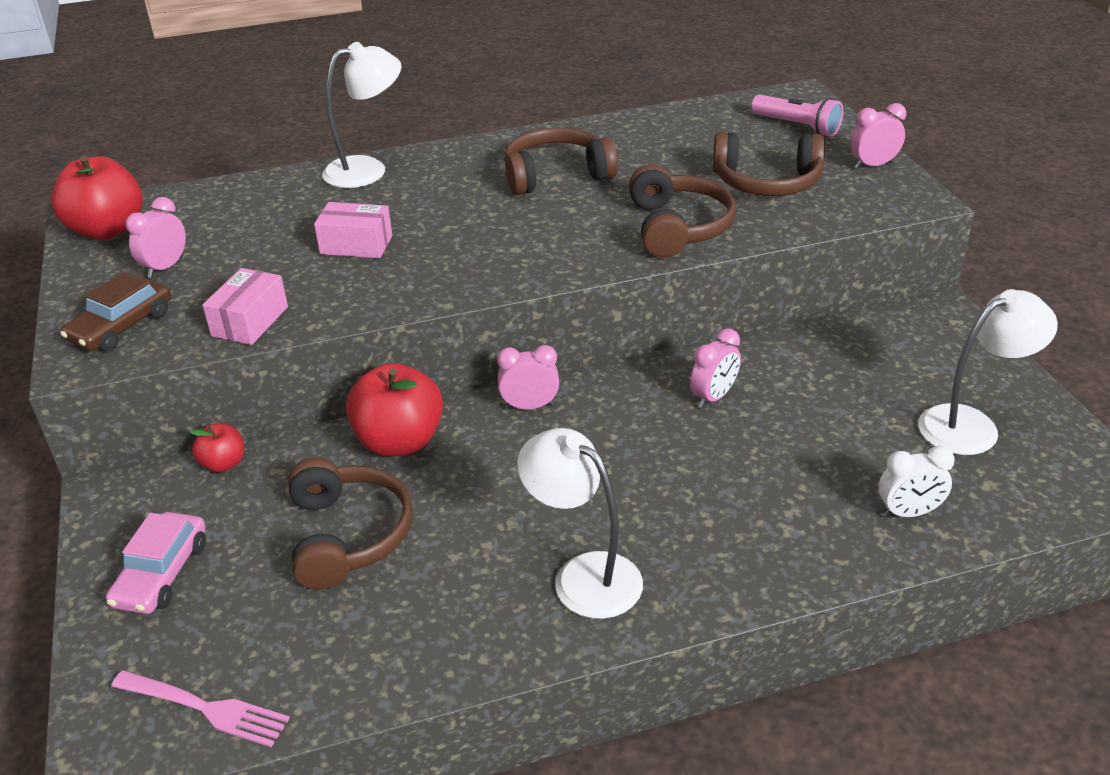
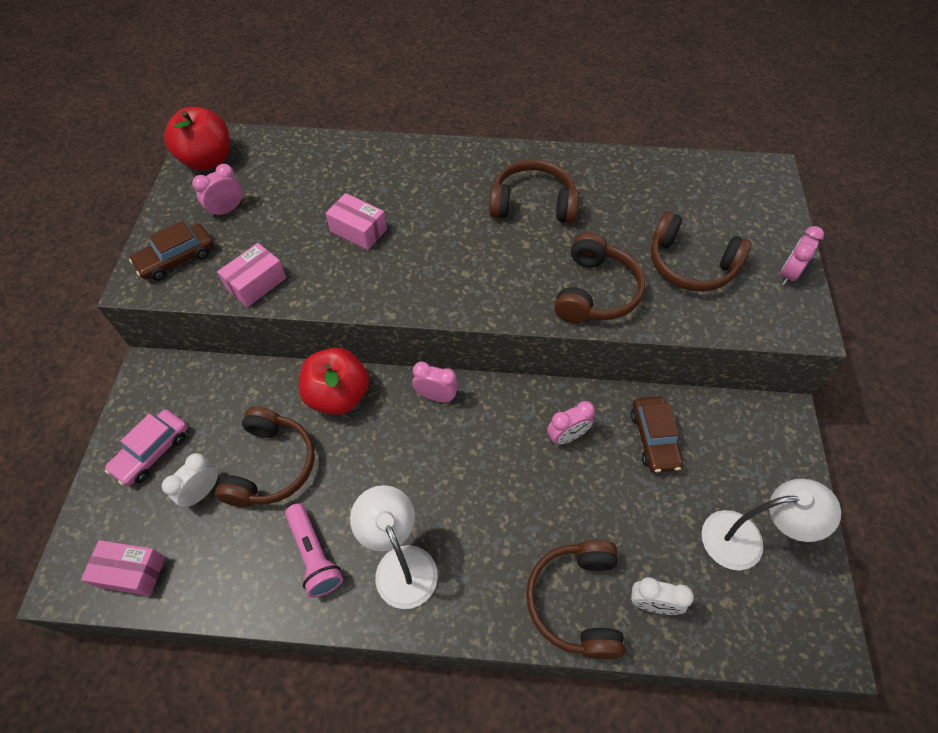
camera: 20 degrees right, 20 degrees up
pink fork [111,670,290,747] -> pink box [81,540,166,596]
red apple [190,424,244,472] -> none
white lamp [322,42,402,188] -> none
pink flashlight [751,95,843,137] -> pink flashlight moved to [285,503,343,598]
pink clock [850,103,906,169] -> pink clock turned 60 degrees counterclockwise [780,226,824,285]
none -> white clock [162,453,218,507]
none -> brown headphones [526,540,625,659]
none -> brown car [631,396,683,473]

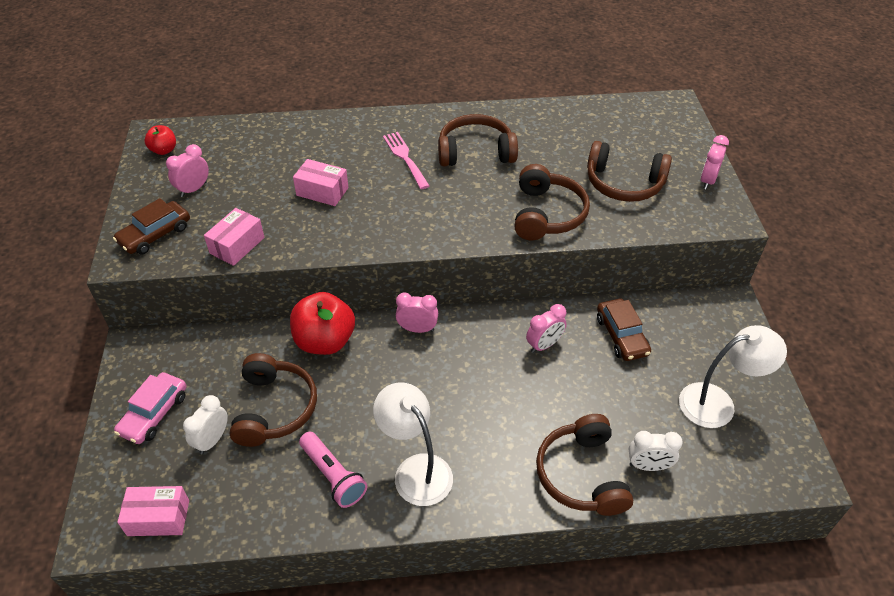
camera: 10 degrees left, 10 degrees down
red apple [164,107,230,171] -> red apple [145,125,176,155], size x0.52
none -> pink fork [383,132,430,189]

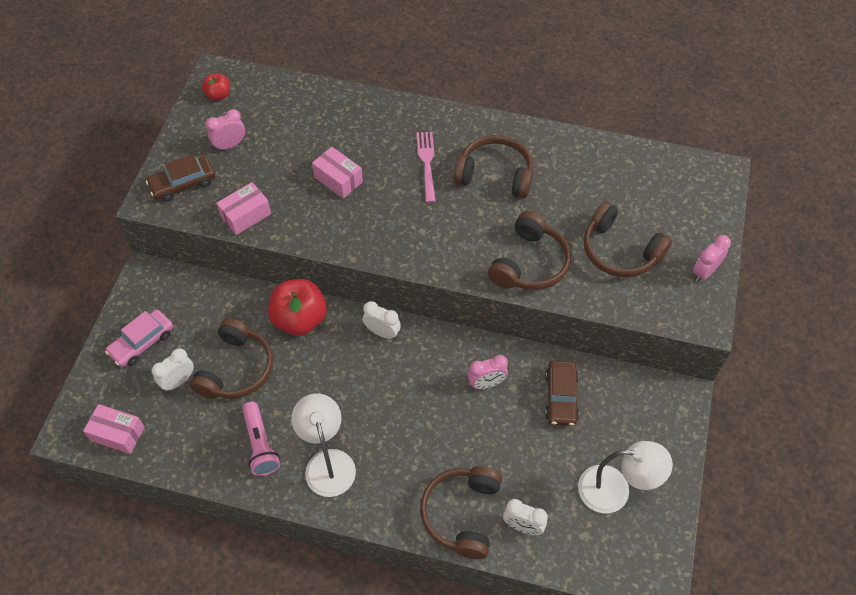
camera: 20 degrees right, 10 degrees up
pink clock [396,293,438,333] -> white clock [363,301,401,339]

